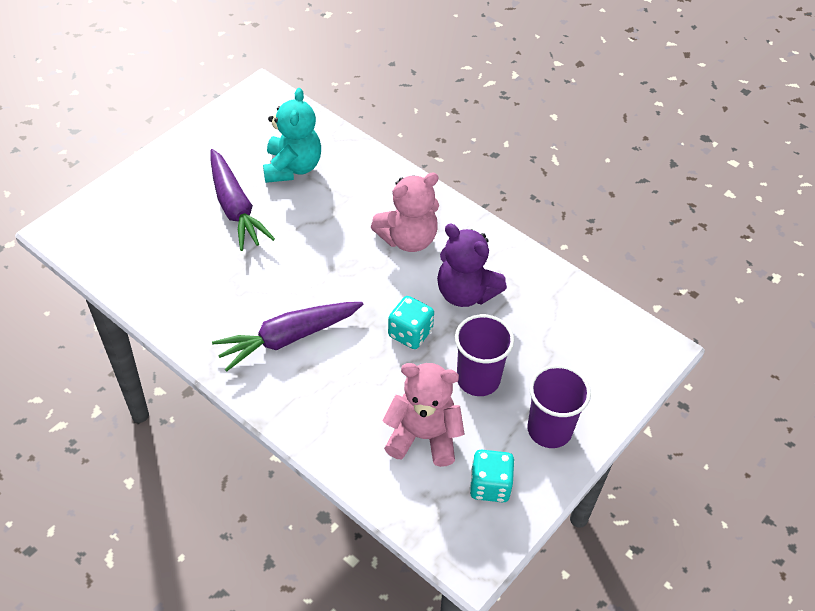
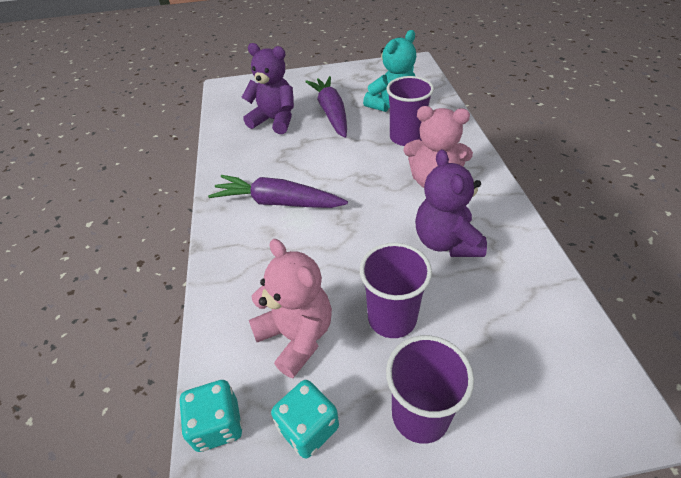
camera: 45 degrees right, 5 degrees down
purple carrot [211,149,275,251] -> purple carrot turned 150 degrees clockwise [305,76,347,138]
turquoise dice [388,296,434,349] -> turquoise dice moved to [179,380,242,452]
none -> purple teddy bear [241,43,294,134]
none -> purple cup [387,76,434,146]

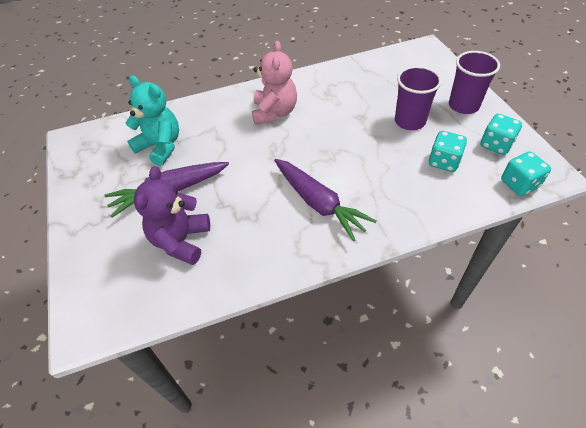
camera: 100 degrees left, 5 degrees up
purple carrot [208,175,348,208] -> purple carrot turned 45 degrees counterclockwise [274,159,377,242]
pink teddy bear [249,239,332,378] -> turquoise dice [429,131,467,172]
purple cup [387,76,434,146] -> none
purple teddy bear [415,149,487,257] -> none

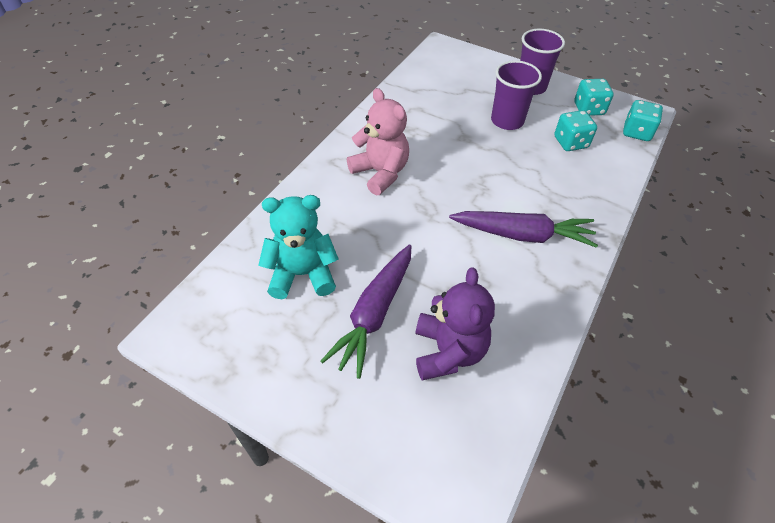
camera: 45 degrees left, 0 degrees up
purple teddy bear [134,166,210,265] -> purple teddy bear turned 150 degrees counterclockwise [415,268,495,380]

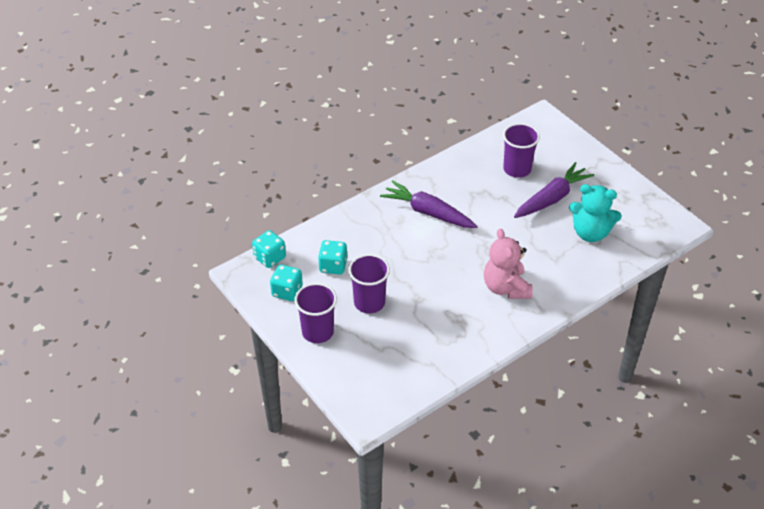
camera: 155 degrees left, 5 degrees down
purple teddy bear [415,268,495,380] -> purple cup [503,123,540,178]

